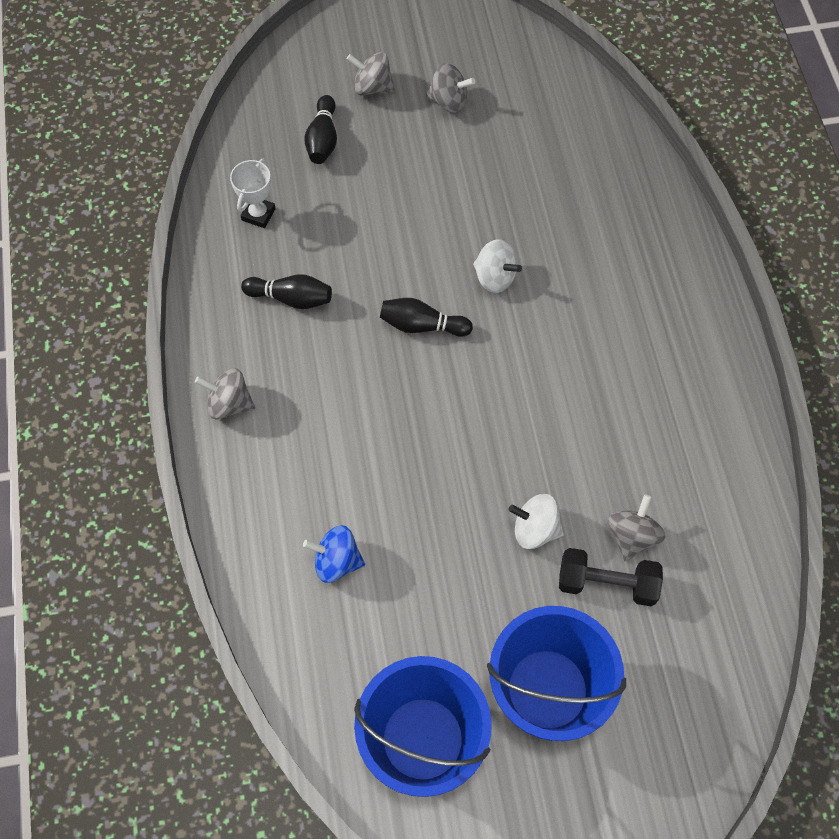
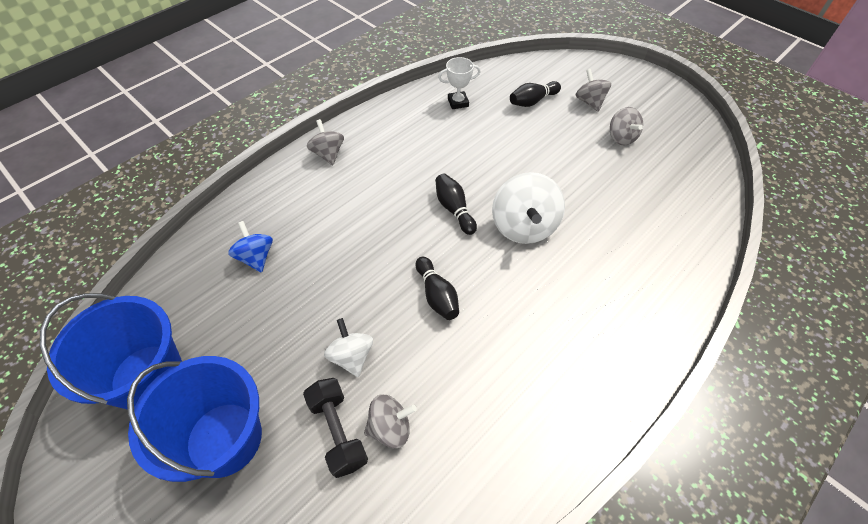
camera: 55 degrees right, 10 degrees down
black bowling pin [241,274,332,309] -> black bowling pin moved to [415,256,459,320]
white spinning top [473,239,522,293] -> white spinning top [492,172,565,244], size x1.66

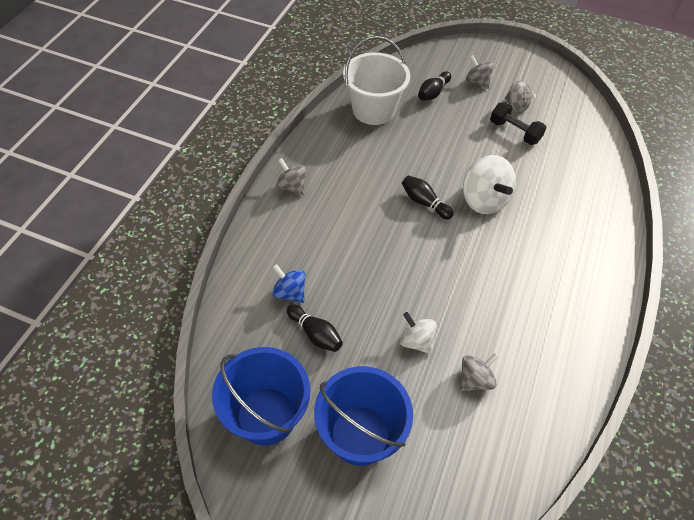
camera: 25 degrees left, 0 degrees up
black dumbbell [303,378,368,478] -> black dumbbell moved to [490,102,547,145]
black bowling pin [415,256,459,320] -> black bowling pin moved to [287,304,343,352]
white trophy [438,57,481,109] -> white bucket [343,36,410,125]

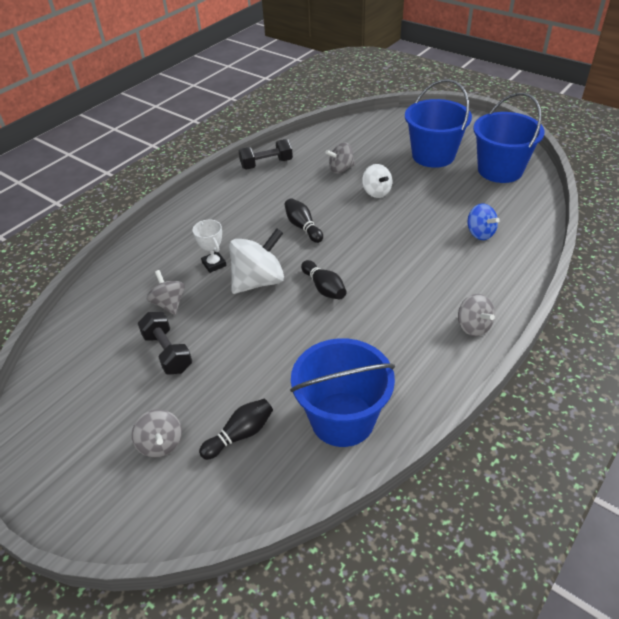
camera: 160 degrees left, 10 degrees down
black bowling pin [287,304,343,352] -> black bowling pin moved to [284,198,323,243]
white bucket [343,36,410,125] -> blue bucket [290,338,395,447]
white spinning top [463,155,516,214] -> white spinning top turned 60 degrees clockwise [229,228,284,294]
grey spinning top [505,81,536,113] -> grey spinning top moved to [147,270,185,315]
none -> white trophy [193,220,227,273]
none -> black dumbbell [239,139,293,169]

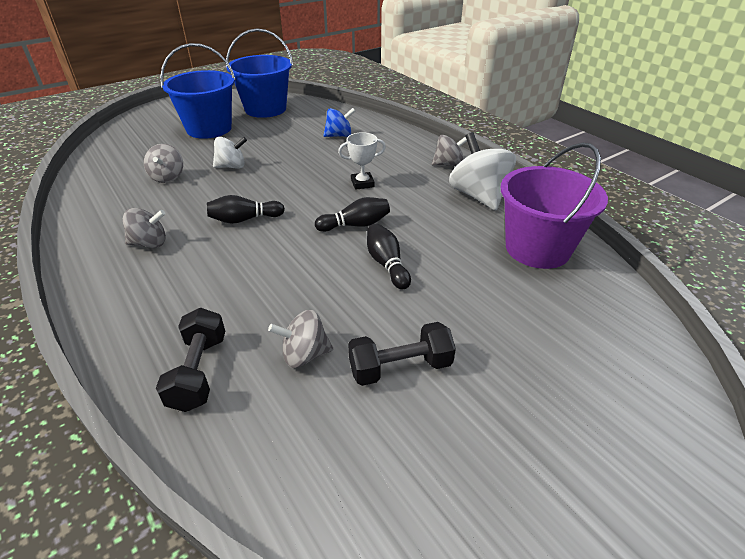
camera: 75 degrees left, 5 degrees down
grey spinning top [132,409,182,458] -> grey spinning top moved to [123,208,166,248]
white trophy [193,220,227,273] -> white trophy moved to [338,132,386,190]
black bowling pin [199,399,273,460] -> black bowling pin moved to [367,223,411,290]
white spinning top [229,228,284,294] -> white spinning top moved to [449,132,516,210]
black dumbbell [239,139,293,169] -> black dumbbell moved to [156,308,225,412]
blue bucket [290,338,395,447] -> purple bucket [501,142,608,269]

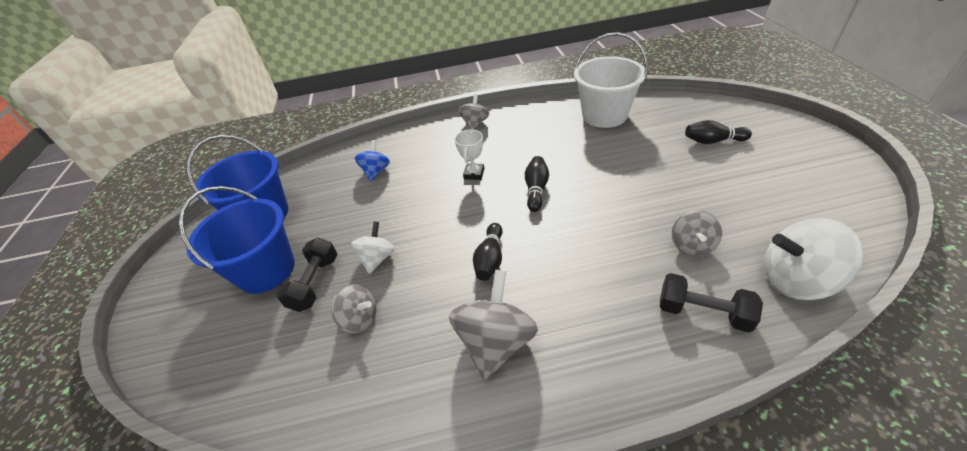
camera: 60 degrees left, 5 degrees up
grey spinning top [123,208,166,248] -> grey spinning top [449,270,538,380], size x1.66
black dumbbell [348,322,456,386] -> black dumbbell moved to [277,238,338,312]
black bowling pin [367,223,411,290] -> black bowling pin moved to [685,120,752,144]
white spinning top [449,132,516,210] -> white spinning top moved to [764,218,863,300]
purple bucket [501,142,608,269] -> white bucket [574,32,648,128]

